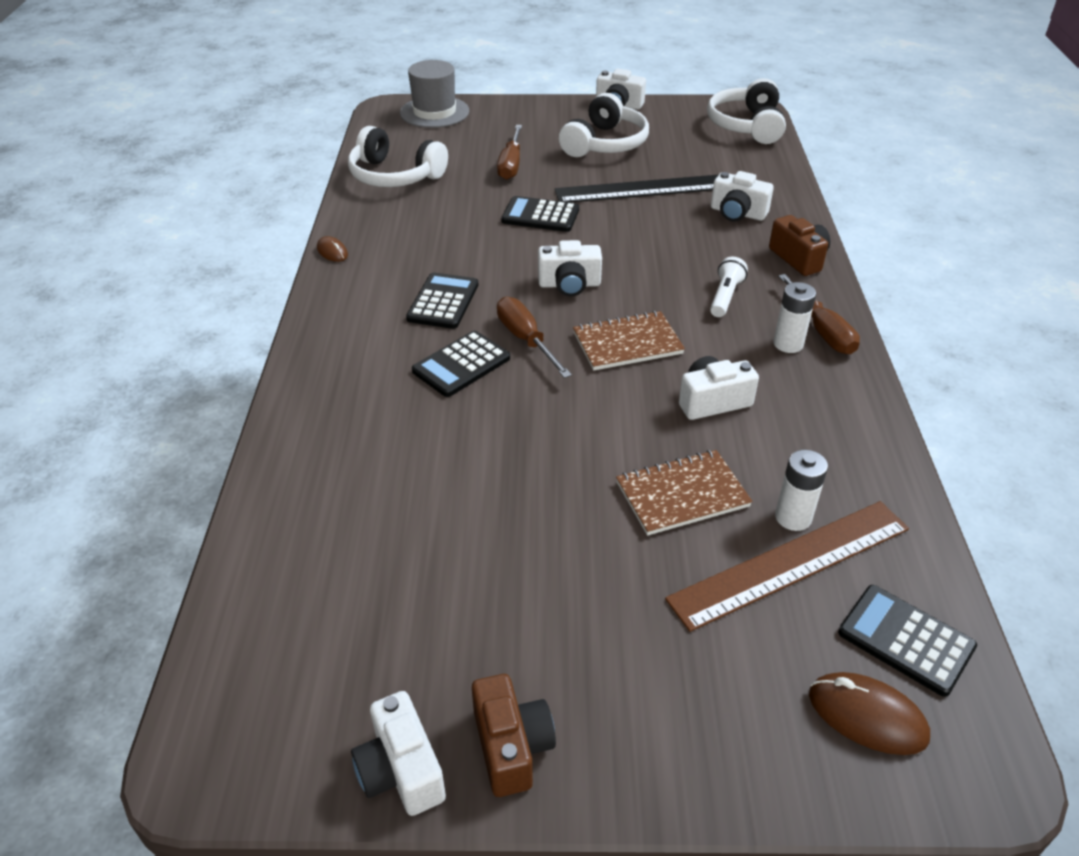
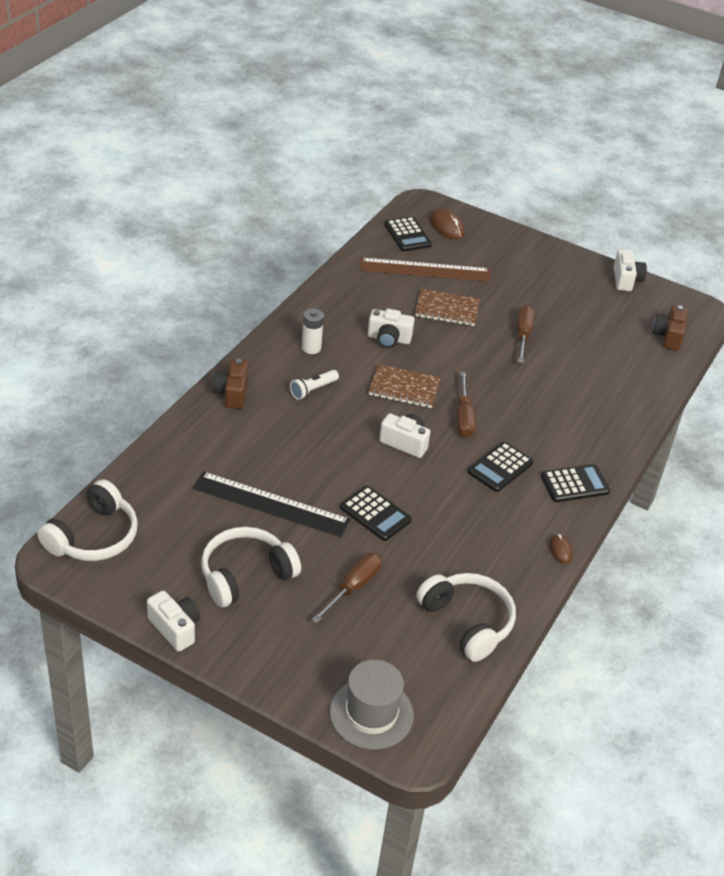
camera: 155 degrees left, 0 degrees up
black calculator [412,331,510,397] -> black calculator moved to [541,464,610,502]
brown camera [472,674,556,797] -> brown camera moved to [652,305,688,351]
white camera [711,171,774,222] -> none
white battery [775,450,828,531] -> none
brown screwdriver [778,274,860,354] -> brown screwdriver moved to [517,305,535,363]

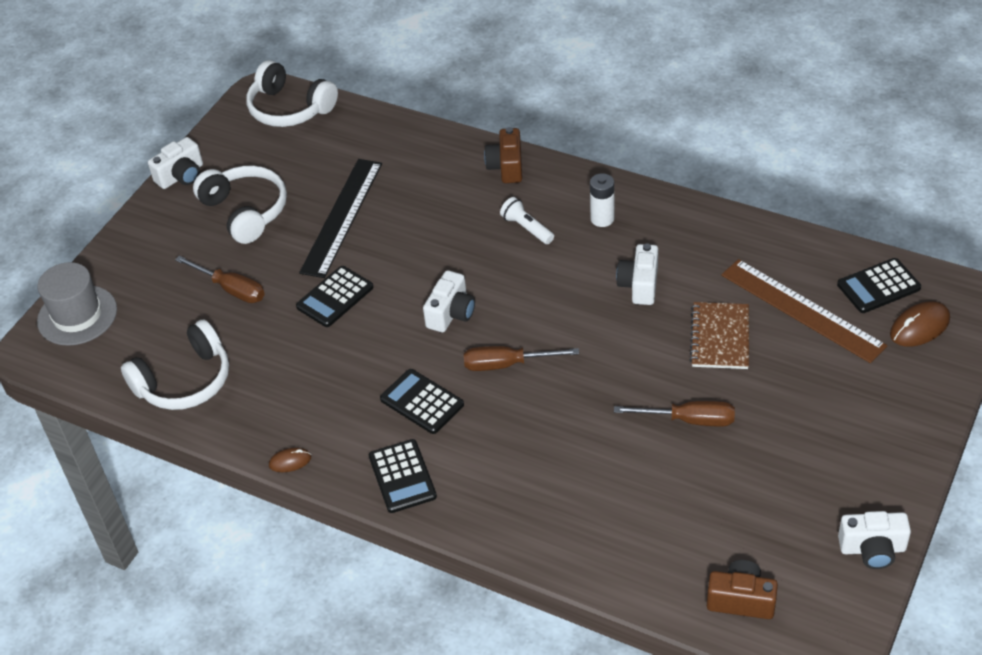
camera: 95 degrees right, 5 degrees up
brown camera [212,359,248,409] -> brown camera turned 90 degrees counterclockwise [484,127,522,183]
brown ruler [360,258,491,282] -> brown ruler turned 45 degrees counterclockwise [721,259,887,363]
brown notebook [369,364,441,408] -> none

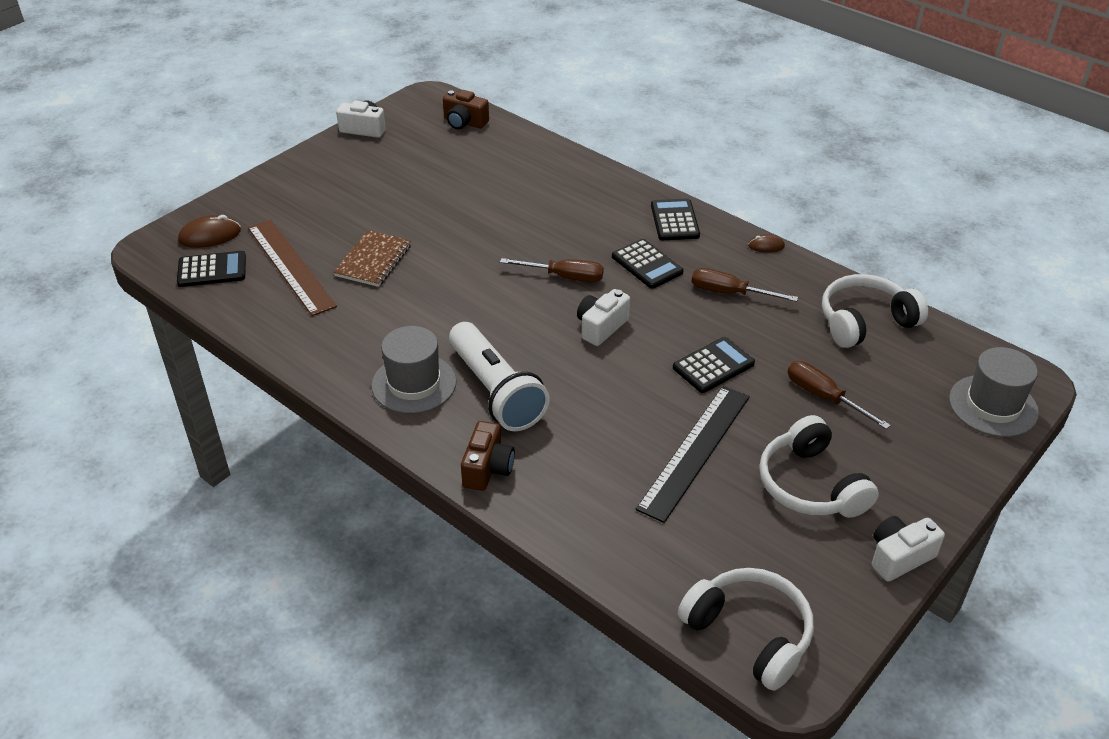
camera: 170 degrees left, 5 degrees down
white flashlight [500,197,554,244] -> white flashlight [449,322,550,431], size x2.14
white battery [590,173,614,227] -> grey hat [371,326,457,414]
brown screwdriver [614,401,735,426] -> brown screwdriver moved to [691,268,798,302]
white camera [616,244,658,305] -> none

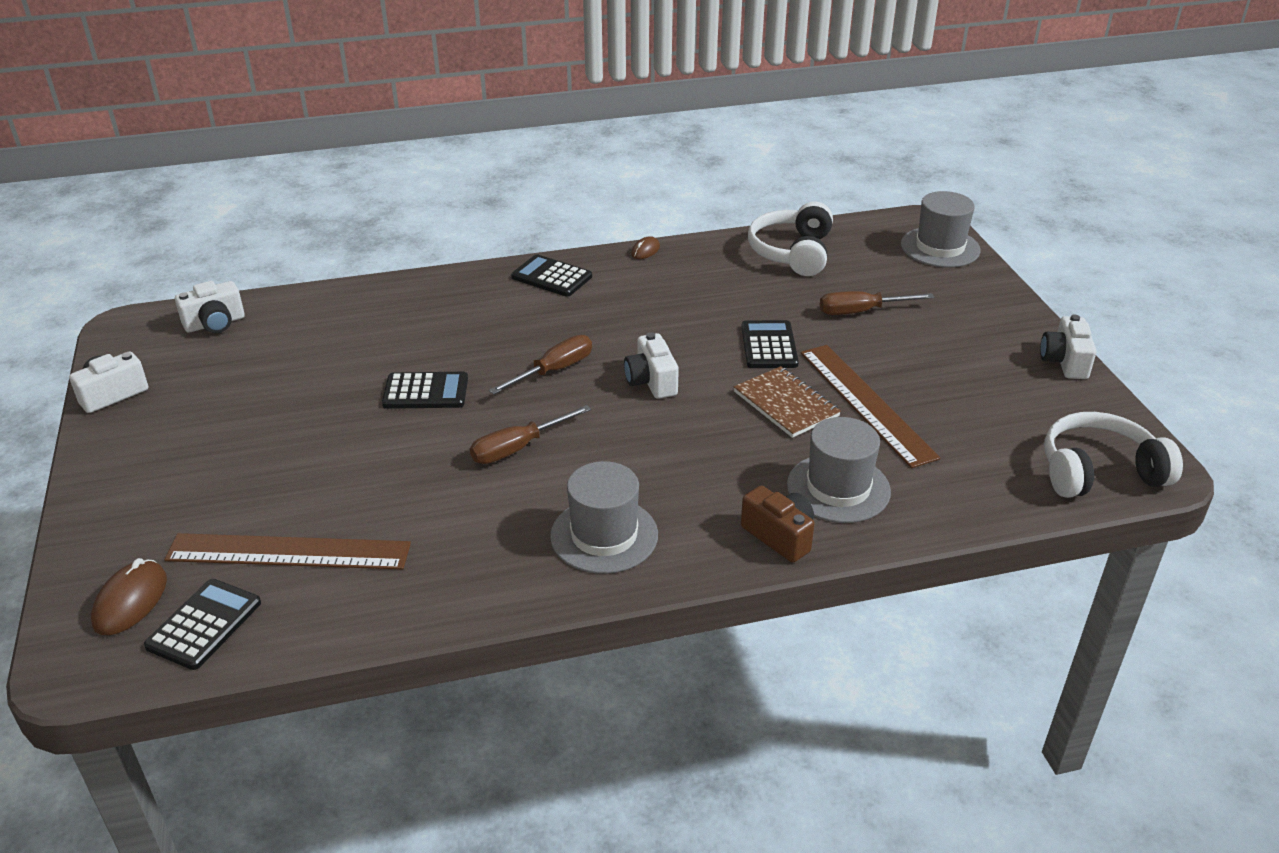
camera: 55 degrees left, 5 degrees down
brown notebook [333,230,411,287] -> brown notebook moved to [734,366,841,438]
brown camera [443,90,489,130] -> white camera [175,281,245,333]
white flashlight [449,322,550,431] -> none
black calculator [612,239,683,289] -> black calculator moved to [382,372,468,409]
black ruler [636,386,750,523] -> brown ruler [801,345,940,468]
brown screwdriver [691,268,798,302] -> brown screwdriver moved to [470,405,591,464]
white headphones [759,415,879,518] -> none
none -> grey hat [787,417,891,523]

